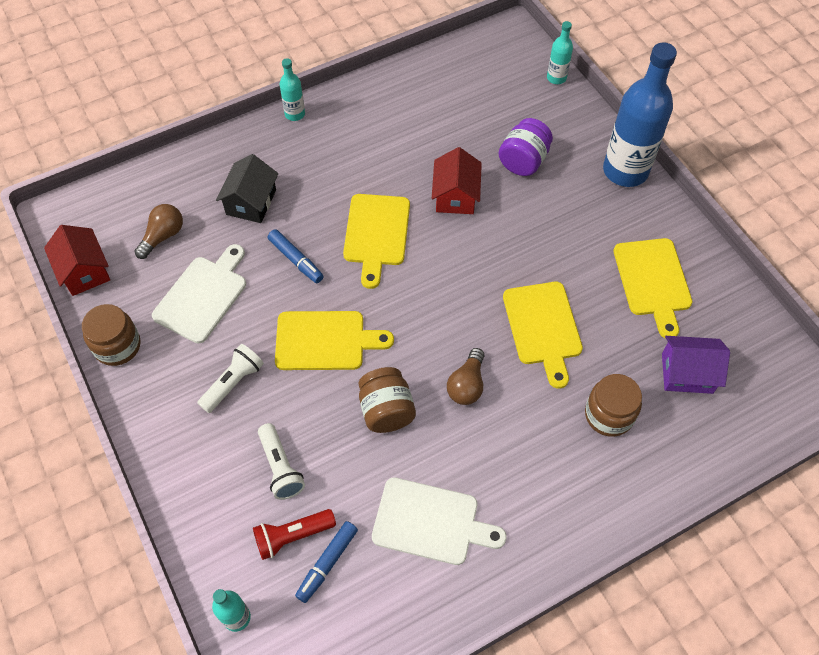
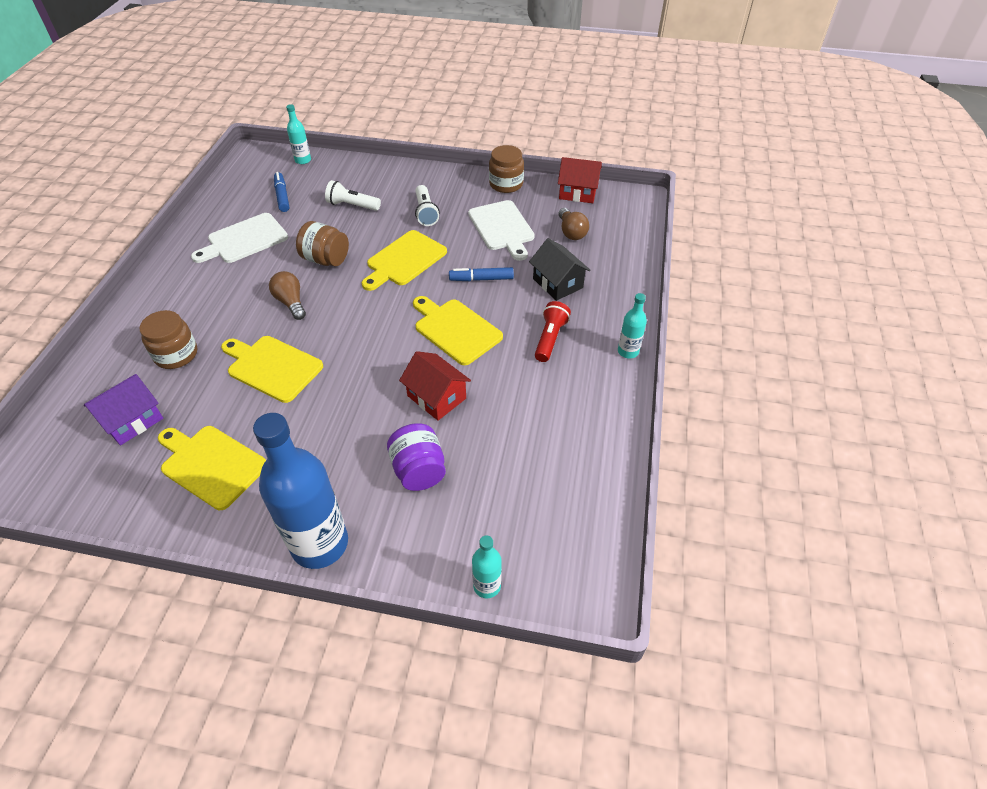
camera: 130 degrees right, 10 degrees down
red flashlight [253,509,336,560] -> red flashlight moved to [535,301,571,362]

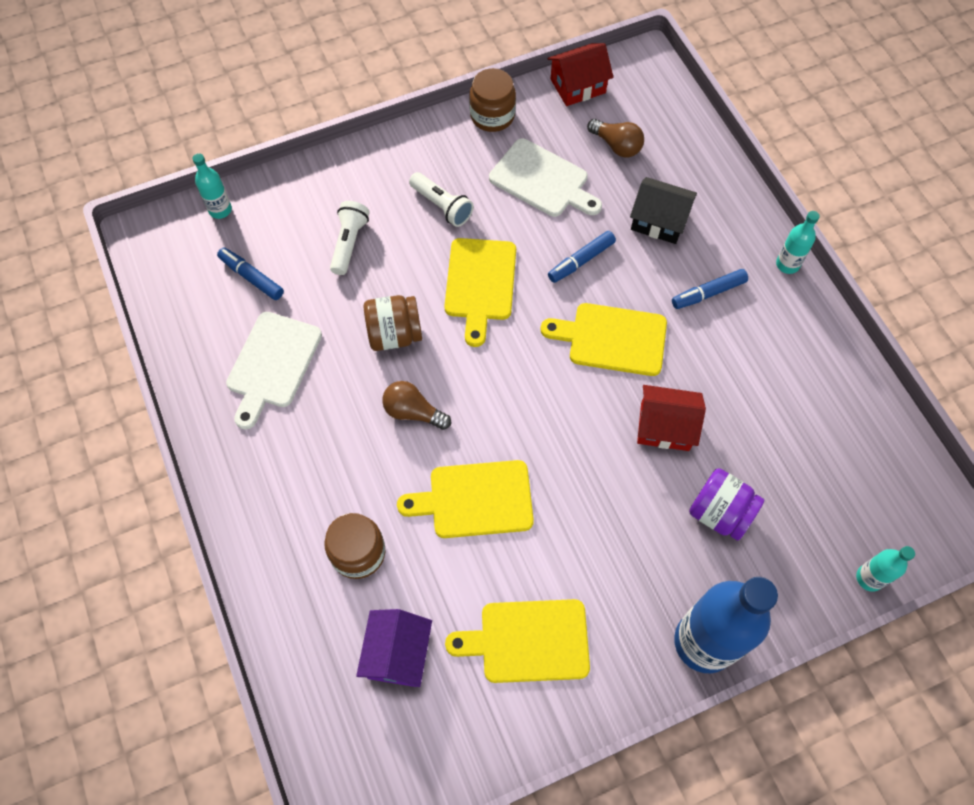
camera: 35 degrees left, 15 degrees up
white flashlight [325,180,381,211] -> white flashlight turned 120 degrees clockwise [330,201,370,275]
red flashlight [535,301,571,362] -> blue marker [672,269,748,309]

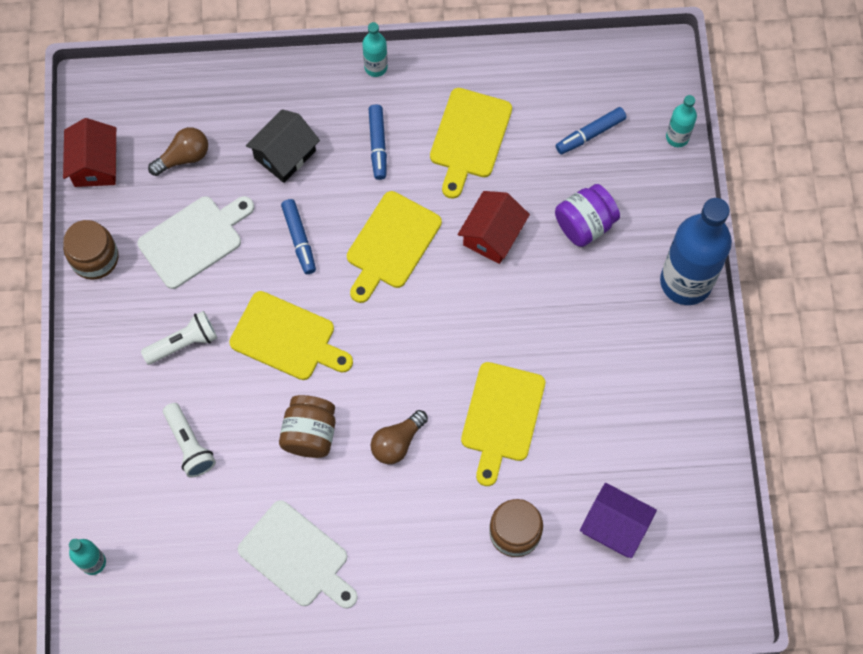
camera: 70 degrees left, 5 degrees up
blue marker [217,247,284,300] -> blue marker moved to [556,107,626,154]
white flashlight [330,201,370,275] -> white flashlight turned 150 degrees counterclockwise [163,403,216,477]
yellow cutting board [445,599,590,683] -> yellow cutting board moved to [430,88,512,199]

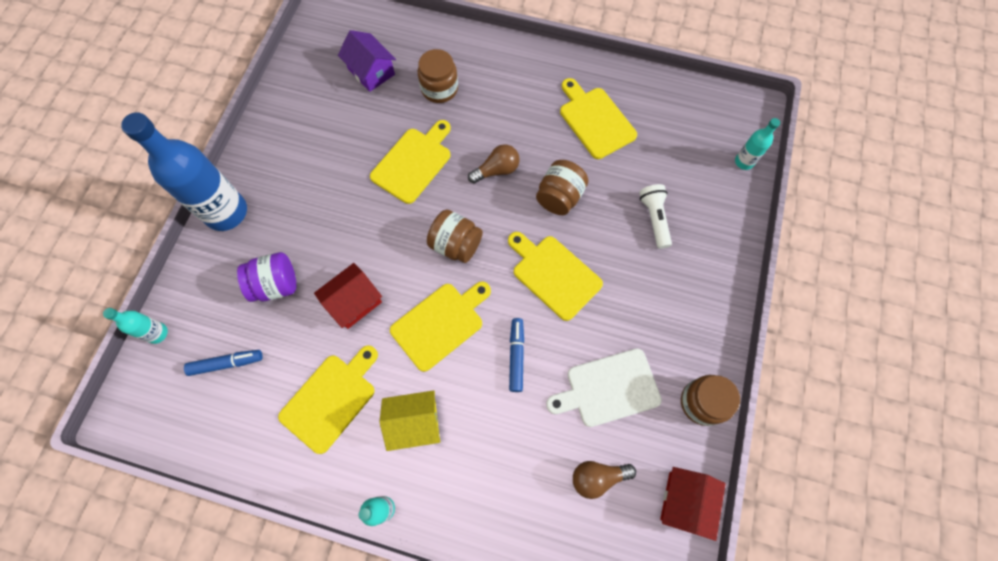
camera: 160 degrees left, 0 degrees up
white flashlight [141,311,217,365] -> none
white cutting board [238,500,358,608] -> yellow cutting board [560,78,637,159]
black house [246,109,320,183] -> none
blue marker [369,105,387,180] -> yellow house [380,390,440,451]
none -> brown jar [427,209,483,263]

